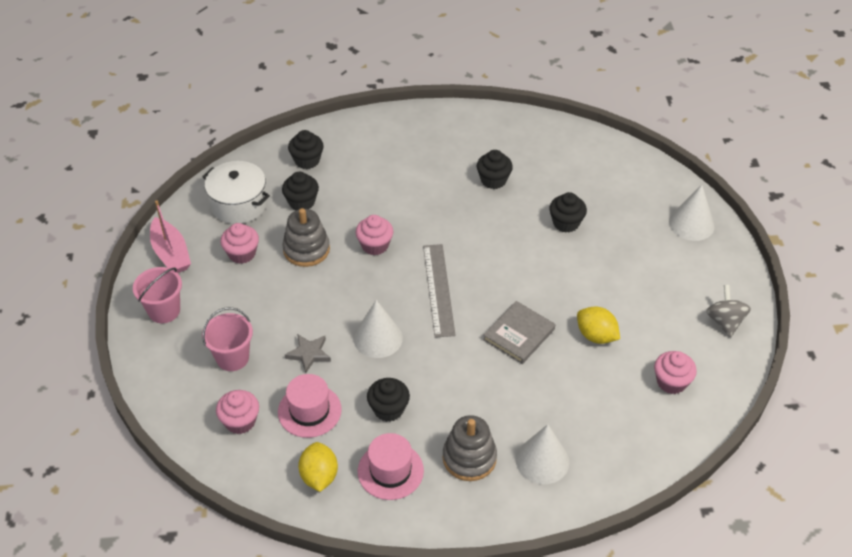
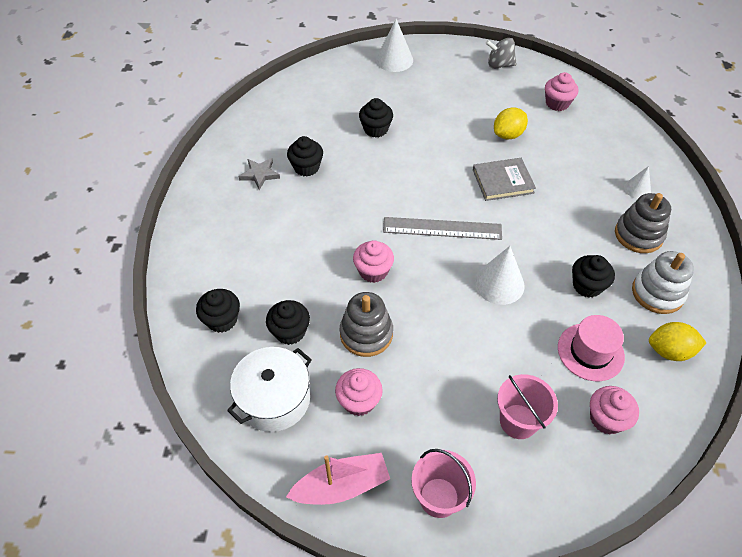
camera: 80 degrees left, 5 degrees up
grey star [285,334,331,373] -> grey star moved to [239,158,280,190]
pink hat [358,433,424,500] -> white stacking toy [632,251,694,314]
grey book [483,301,555,364] -> grey book turned 60 degrees counterclockwise [473,158,536,201]
white cone [516,424,569,484] -> white cone [624,166,651,199], size x0.59

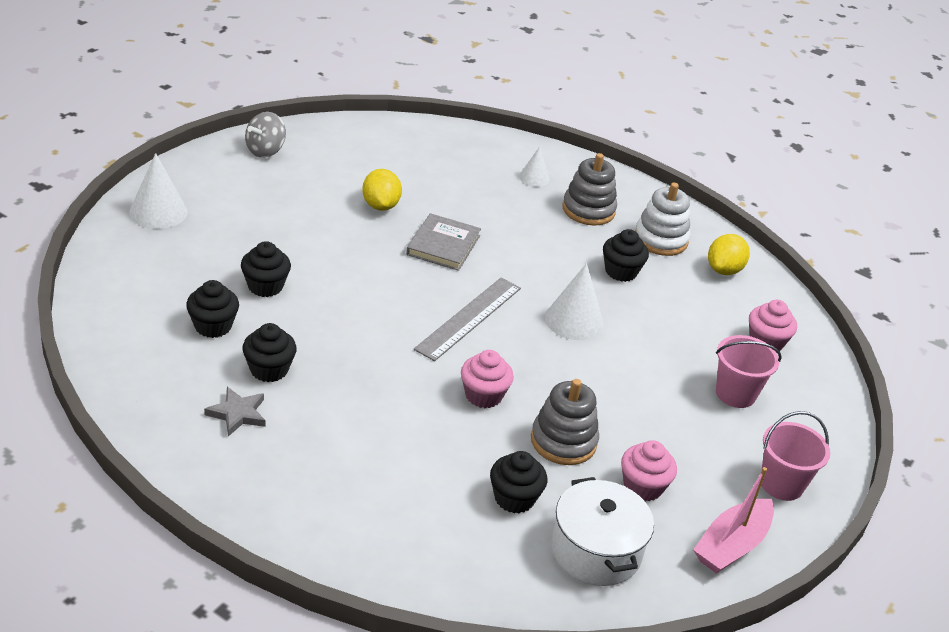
camera: 65 degrees left, 15 degrees down
black cupcake [196,289,240,333] -> black cupcake moved to [186,280,239,338]
pink boat [286,453,390,505] -> pink boat turned 150 degrees counterclockwise [693,467,774,574]
pink cupcake [545,72,579,111] -> none
pink hat [558,315,625,381] -> none

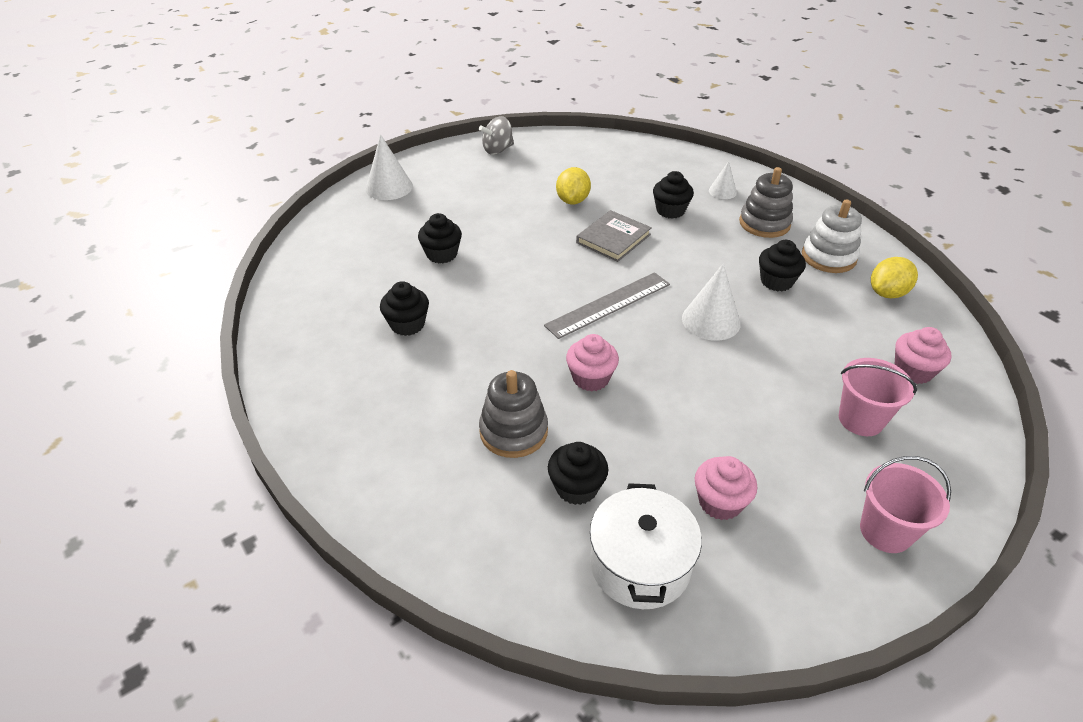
camera: 25 degrees right, 5 degrees up
black cupcake [186,280,239,338] -> black cupcake moved to [653,171,694,219]
grey star [204,387,266,436] -> none
grey stacking toy [531,379,599,465] -> grey stacking toy moved to [479,370,548,458]
pink boat [693,467,774,574] -> none

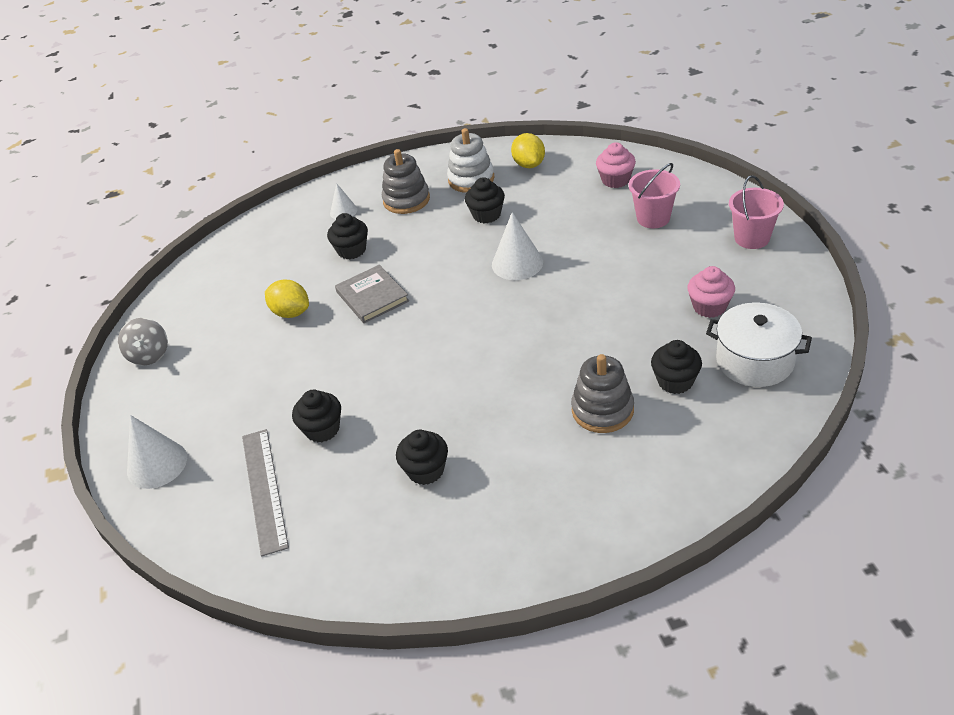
camera: 65 degrees left, 0 degrees up
grey ruler [544,272,670,339] -> grey ruler moved to [242,429,289,557]
pink cupcake [566,334,619,392] -> none

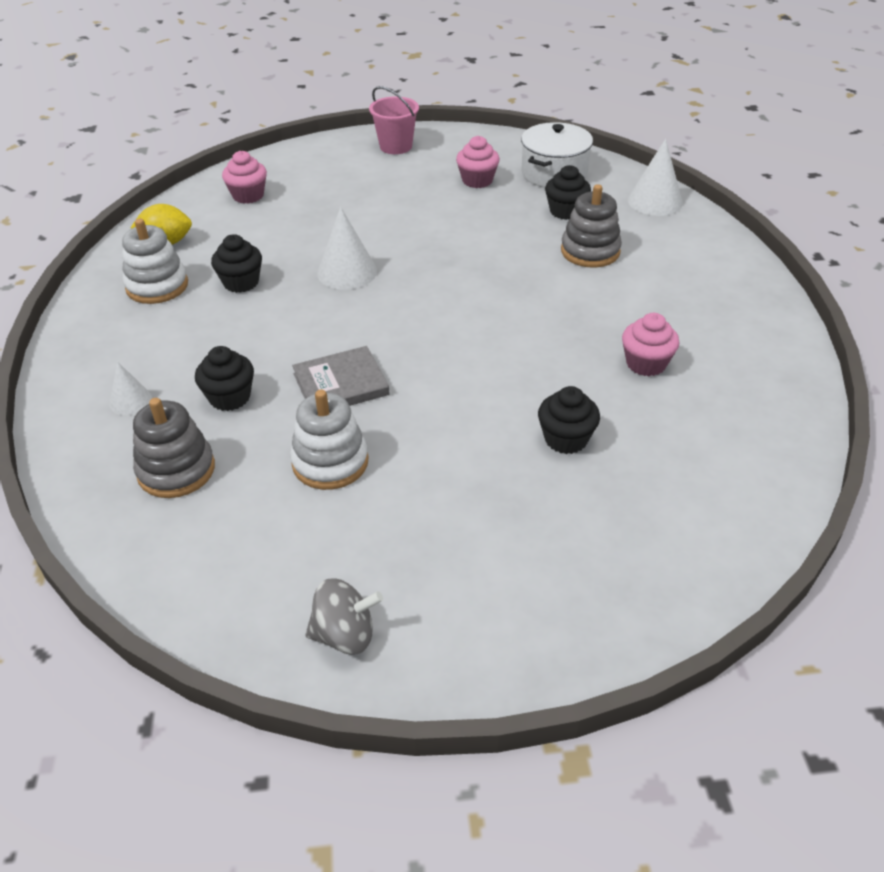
camera: 85 degrees left, 0 degrees up
white cone [127,415,187,489] -> white cone moved to [628,139,683,216]
grey ruler [242,429,289,557] -> none
yellow lemon [265,280,309,318] -> white stacking toy [290,390,368,490]
grey stacking toy [382,149,430,214] -> grey stacking toy moved to [133,398,215,498]
black cupcake [396,430,448,485] -> pink cupcake [622,313,680,376]
pink bucket [629,163,680,228] -> none

